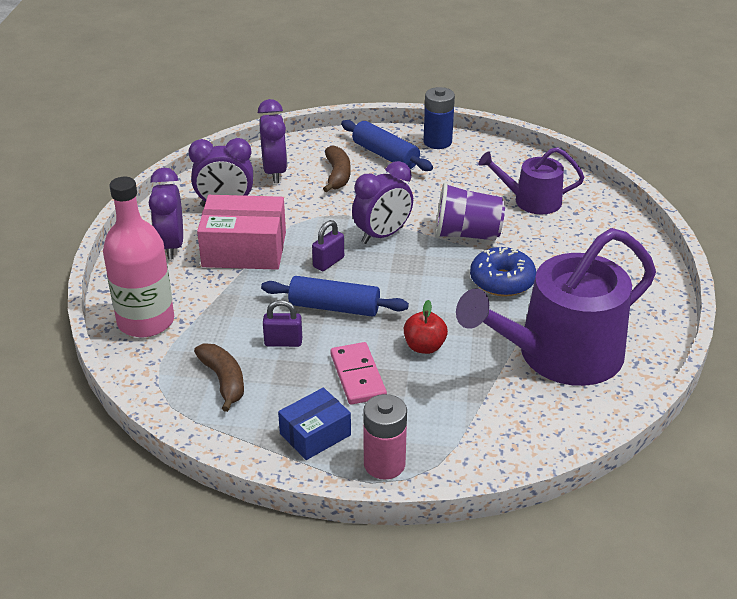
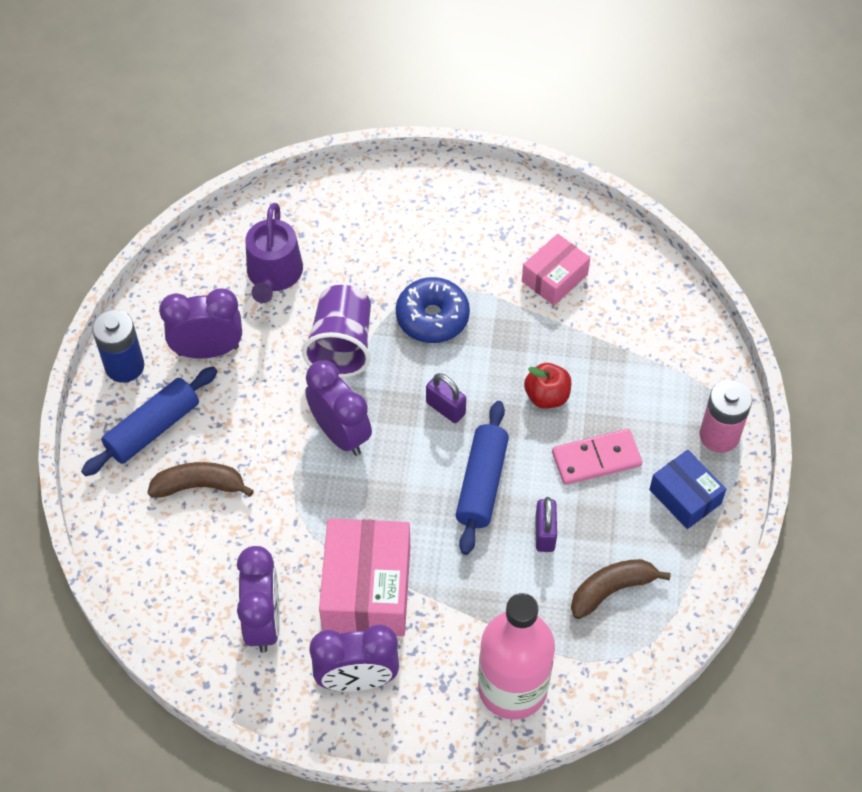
camera: 90 degrees left, 20 degrees up
purple clock [258,99,287,183] -> purple clock moved to [159,288,242,359]
purple padlock [312,220,344,271] -> purple padlock moved to [426,373,466,423]
purple watering can [456,228,656,386] -> pink box [522,234,590,306]

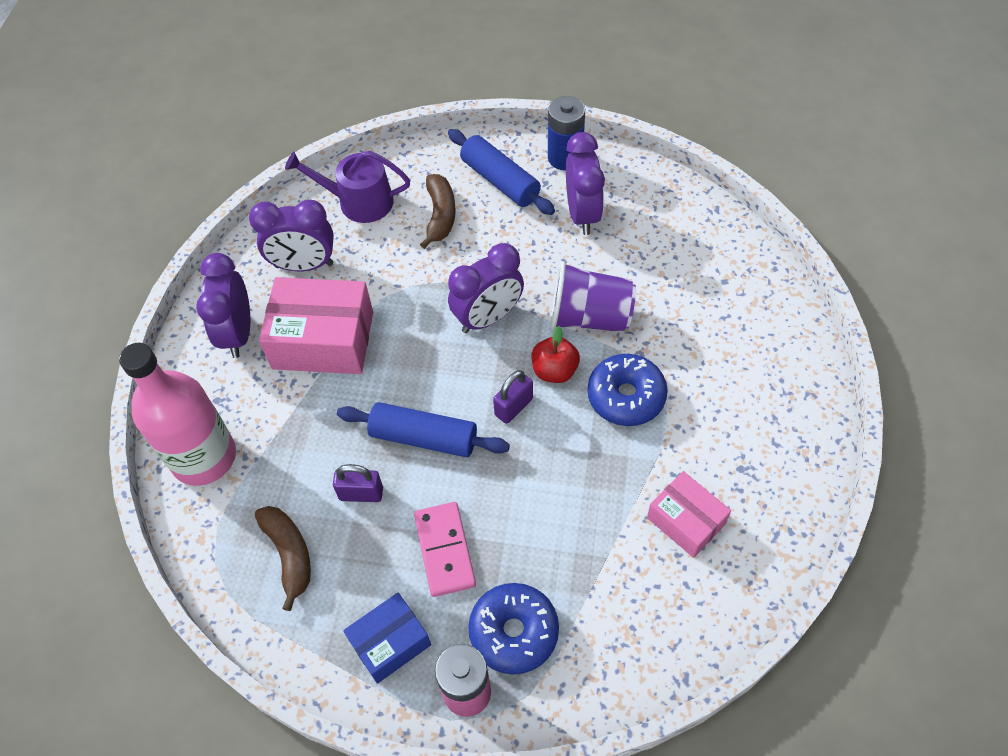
camera: 95 degrees right, 0 degrees up
purple watering can [246,203,303,303] -> purple watering can moved to [285,151,410,223]
red apple [524,363,571,409] -> red apple moved to [532,326,580,383]
none -> blue donut [468,583,559,674]

